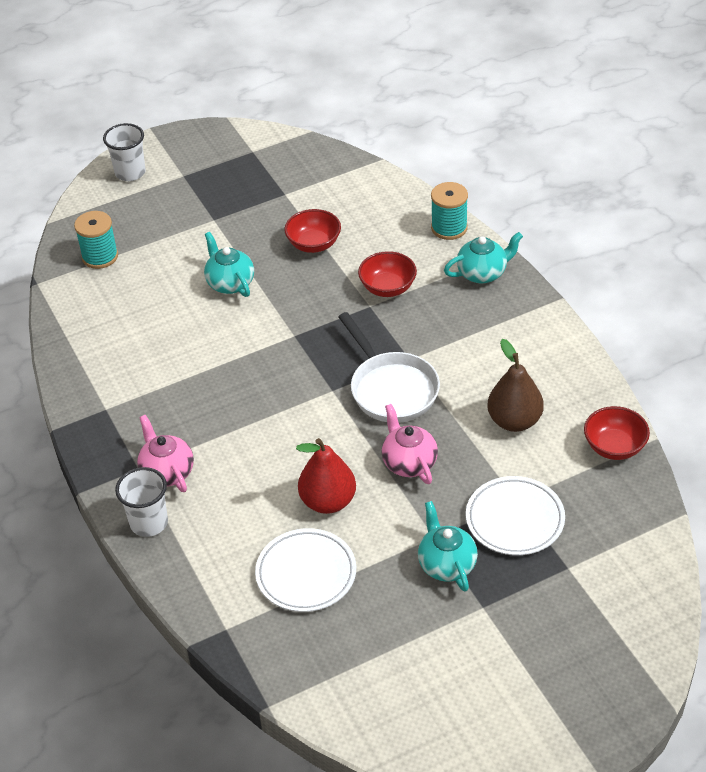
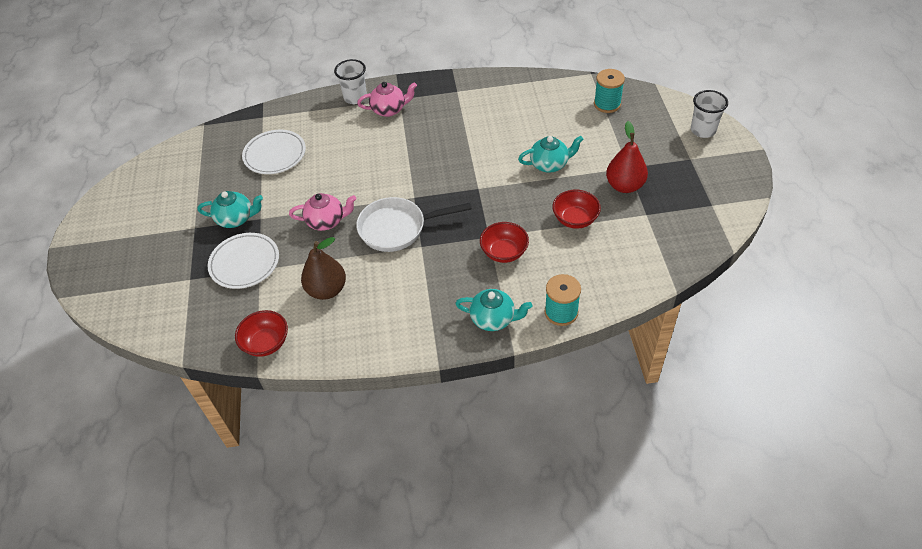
camera: 110 degrees right, 5 degrees up
red pear [296,438,356,514] -> red pear moved to [606,121,648,193]
turquoise teapot [444,232,523,284] -> turquoise teapot turned 75 degrees counterclockwise [455,289,532,331]

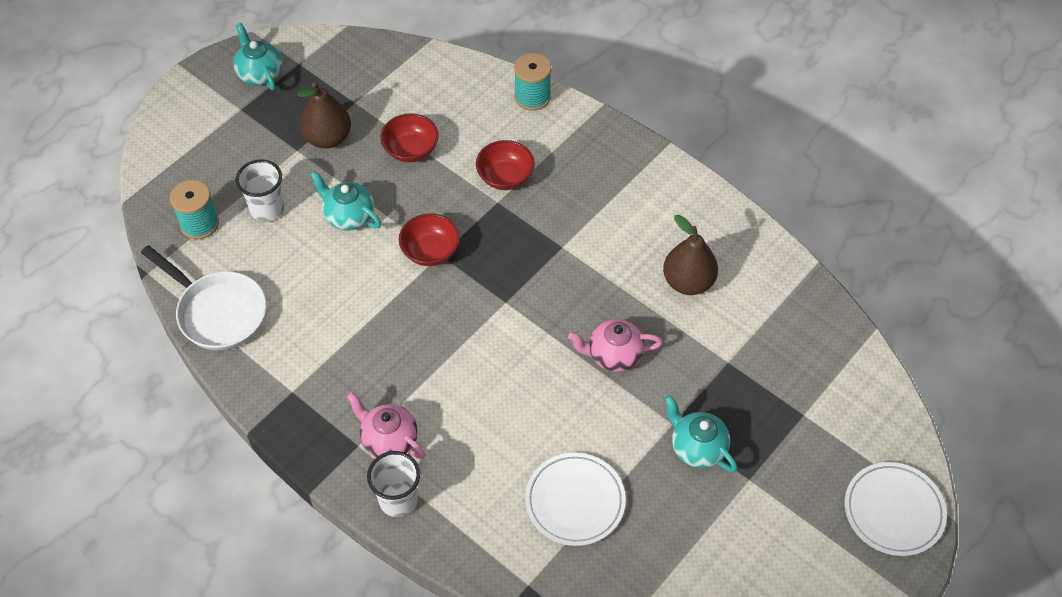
camera: 135 degrees left, 5 degrees up
white plate [208,233,279,289] -> white plate moved to [845,462,947,556]
red bowl [235,310,288,357] -> red bowl moved to [399,213,460,266]
pink teapot [289,193,356,231] -> pink teapot turned 45 degrees counterclockwise [568,319,663,372]
white pan [356,197,472,252] -> white pan moved to [141,245,266,351]
turquoise teapot [455,289,532,331] -> turquoise teapot moved to [233,23,283,90]
red pear [606,121,648,193] -> brown pear [298,82,351,148]
white cup [691,90,728,138] -> white cup moved to [236,159,284,222]

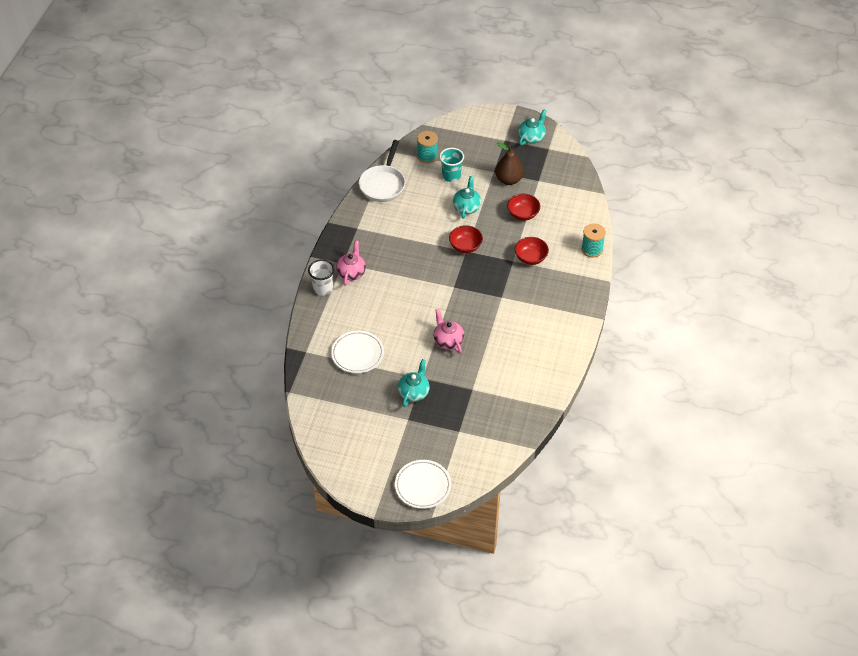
camera: 65 degrees right, 5 degrees down
white cup [236,159,284,222] -> turquoise cup [439,148,464,182]
brown pear [663,215,718,295] -> none

